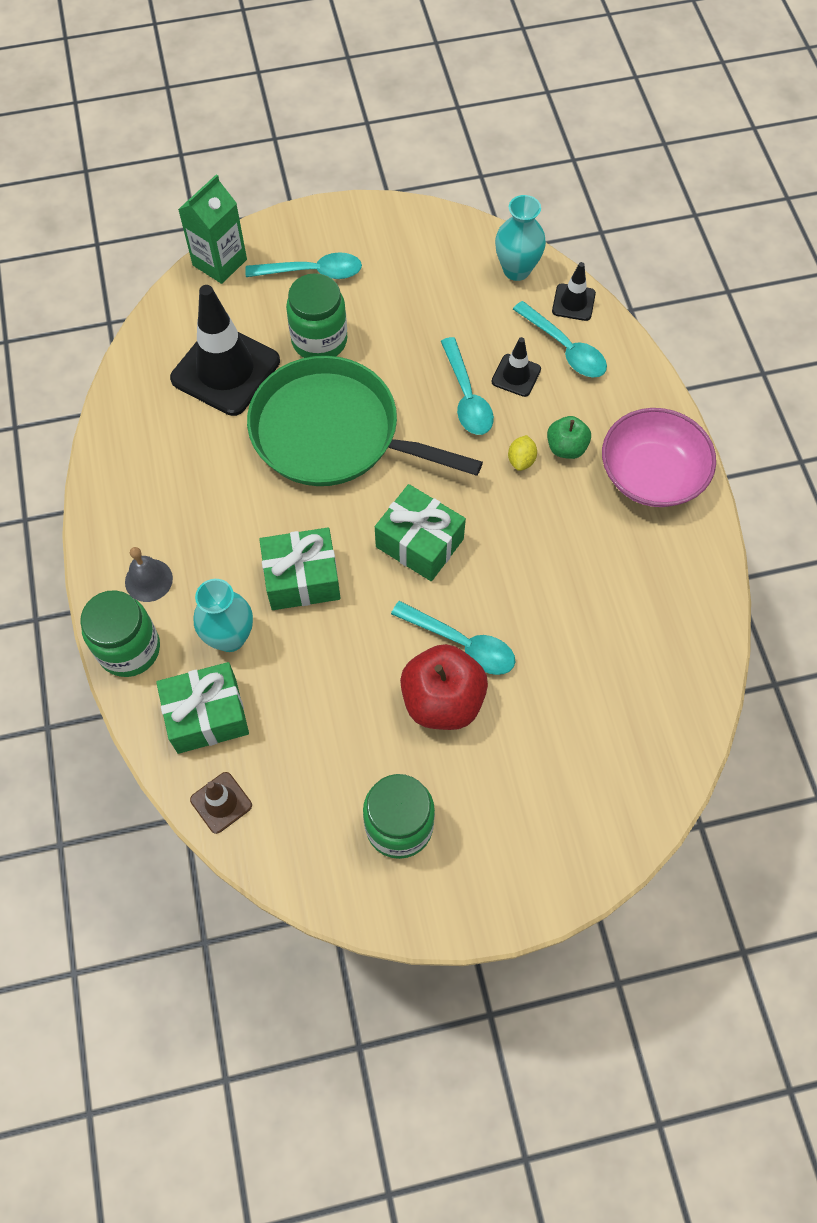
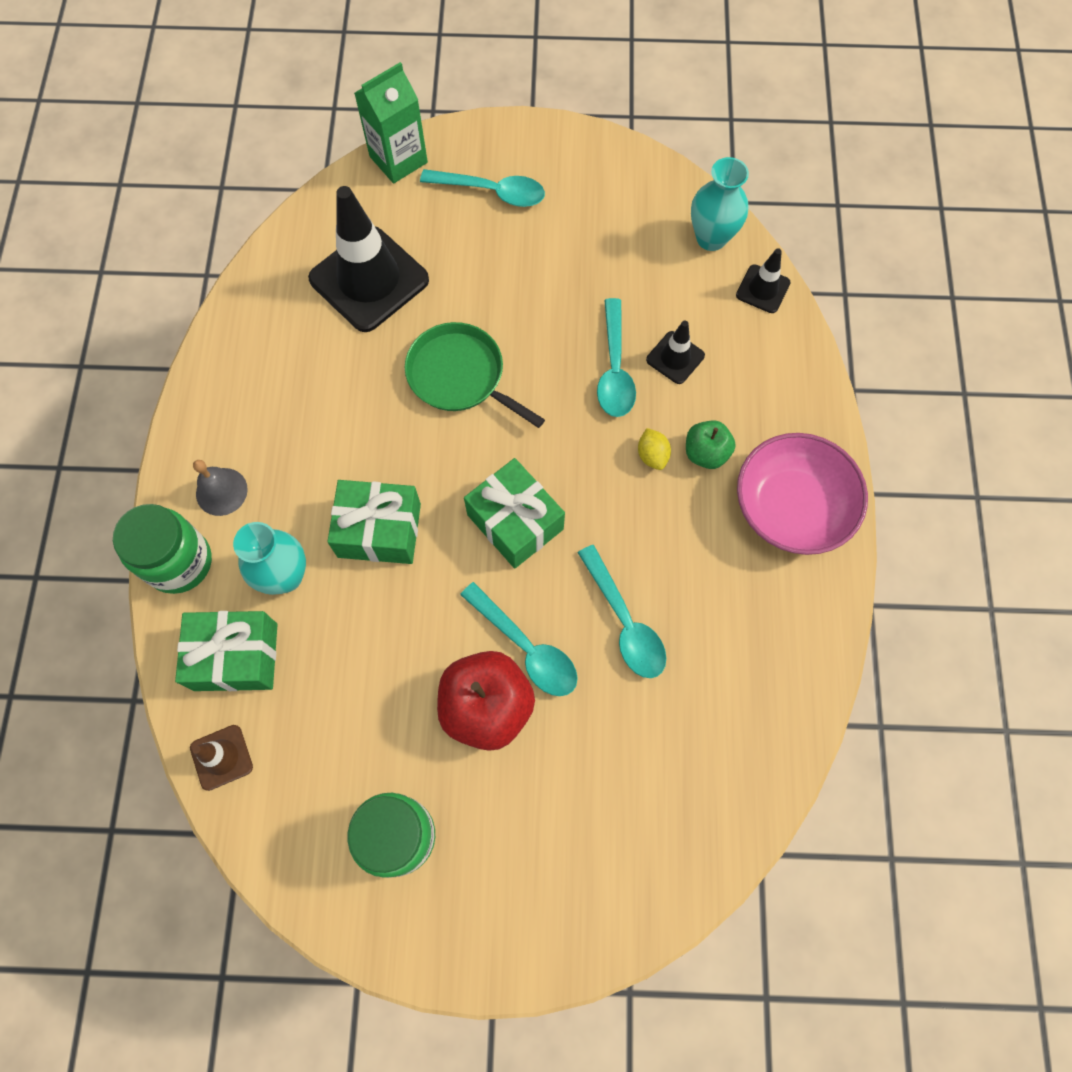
camera: 15 degrees right, 5 degrees up
green pan [247,356,483,486] -> green pan [405,322,545,428], size x0.60
green jar [286,273,347,358] -> none
yellow lemon [508,435,537,471] -> yellow lemon turned 45 degrees counterclockwise [638,428,671,470]
turquoise spoon [513,301,607,377] -> turquoise spoon moved to [578,545,666,678]

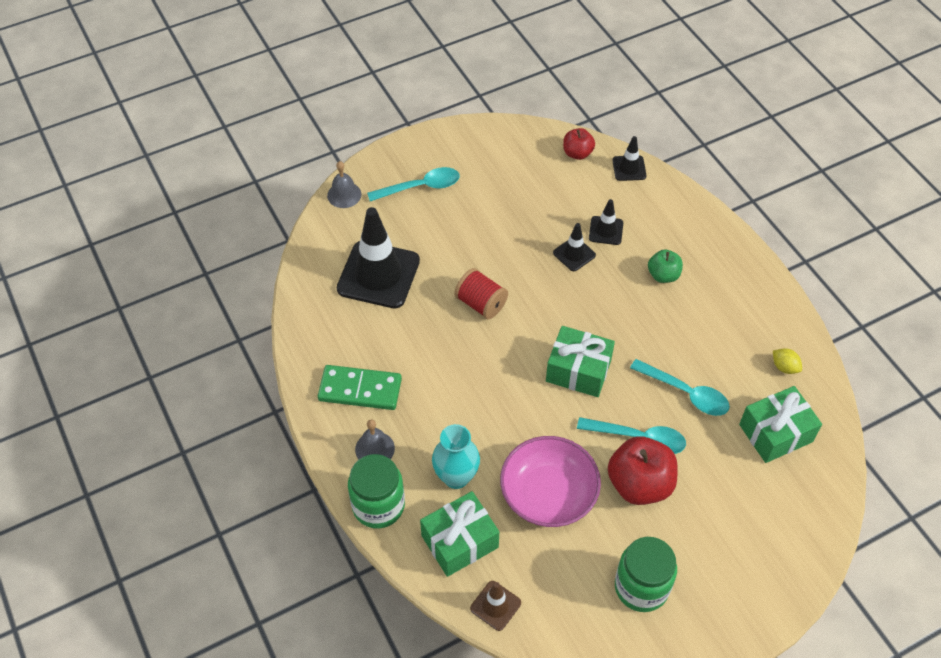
camera: 30 degrees left, 15 degrees down
green gift [327,480,421,564] -> green gift moved to [739,386,822,463]
green carton [354,62,428,184] -> grey bell [327,161,361,208]
green pan [405,322,545,428] -> red spool [454,268,508,319]
turquoise spoon [597,298,636,417] -> black traffic cone [553,223,596,271]
yellow lemon [638,428,671,470] -> yellow lemon moved to [773,348,802,374]
turquoise vase [691,157,749,251] -> red apple [563,128,595,160]
pink bowl [737,433,868,555] -> pink bowl moved to [500,436,601,527]
none -> green domino [318,365,402,410]

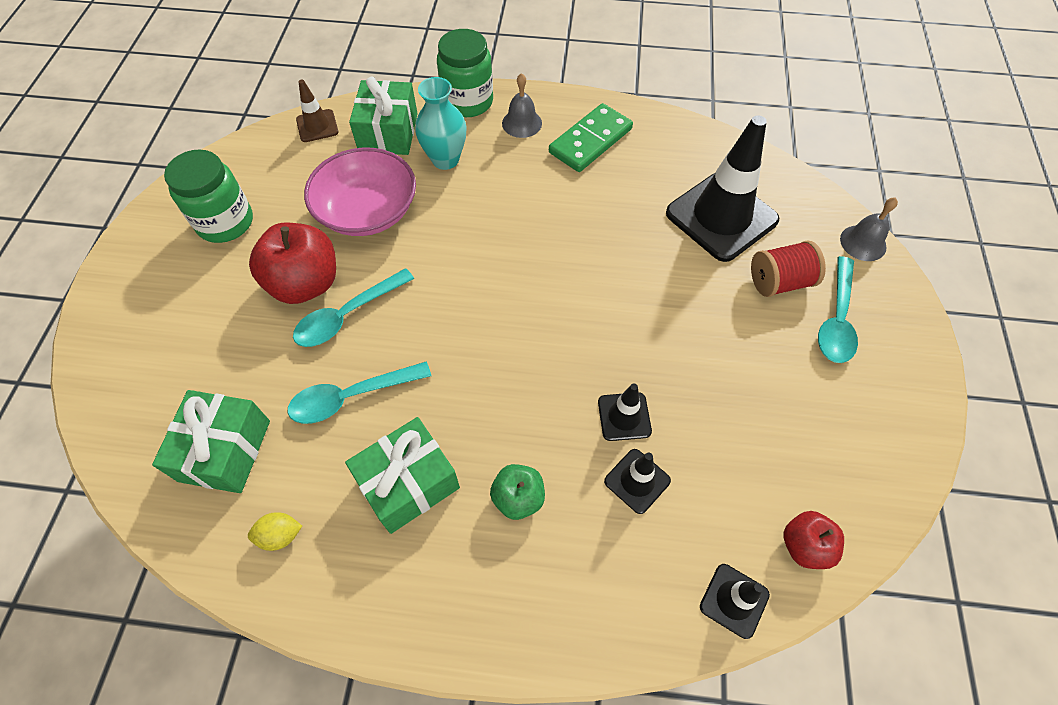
camera: 125 degrees right, 5 degrees up
red spool [454,268,508,319] -> red spool moved to [751,240,826,297]
green gift [546,326,615,397] -> green gift moved to [345,417,460,534]

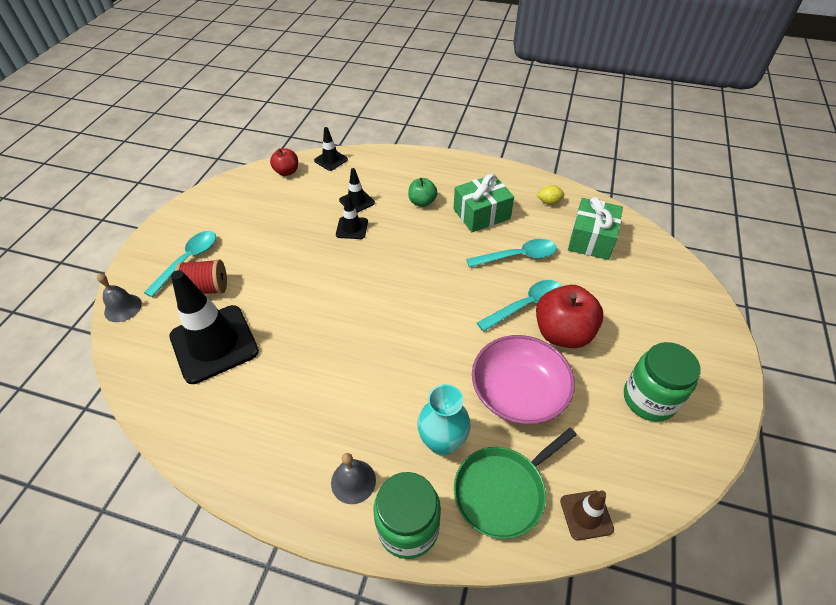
camera: 170 degrees left, 10 degrees down
green gift [349,77,418,155] -> green pan [454,428,577,539]
green domino [549,103,633,172] -> none

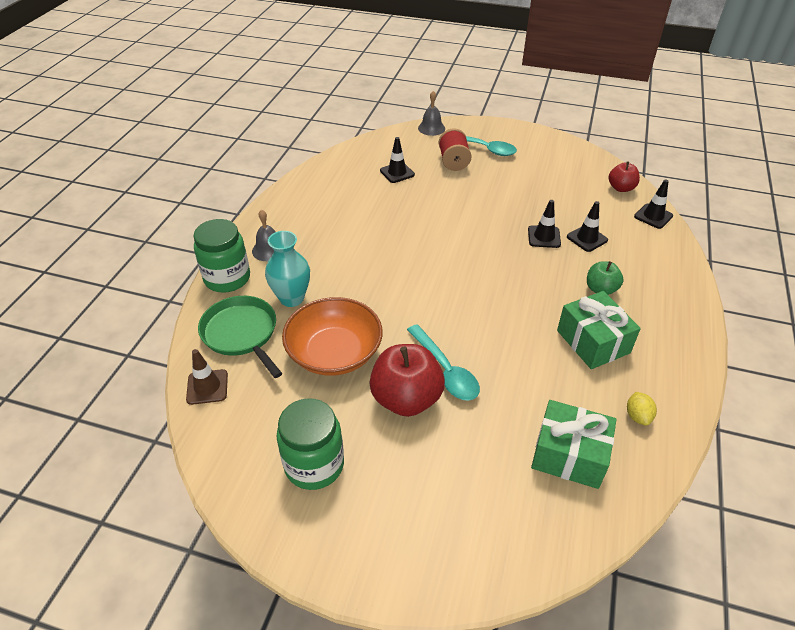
camera: 90 degrees right, 5 degrees down
black traffic cone [169,270,259,384] -> black traffic cone [380,137,415,183], size x0.48
turquoise spoon [466,239,557,268] -> none
pink bowl [472,335,575,424] -> orange bowl [282,297,383,376]

